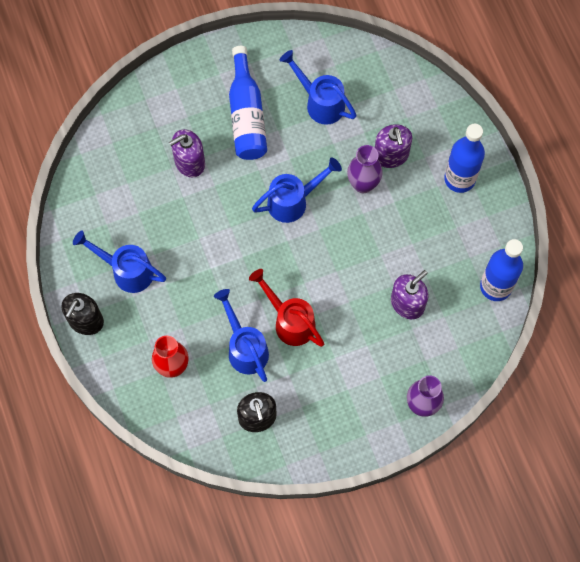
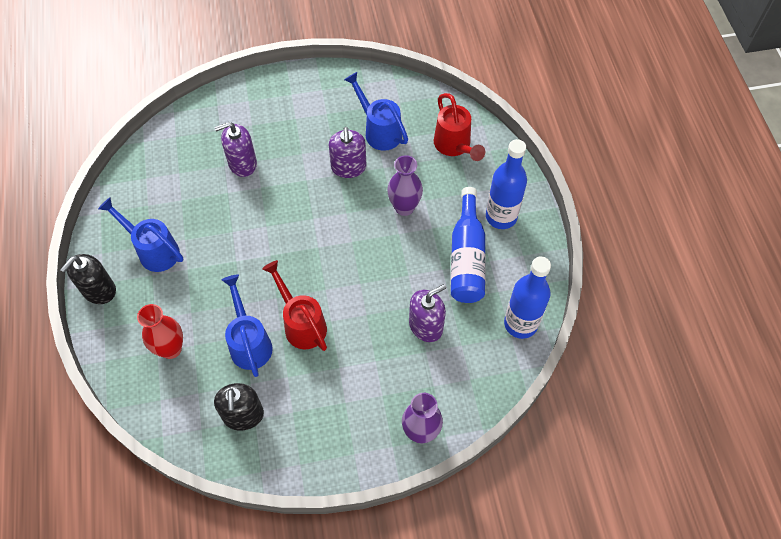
camera: 10 degrees right, 10 degrees down
blue bottle [229,46,267,160] -> blue bottle moved to [451,187,486,303]
blue watering can [252,158,342,223] -> none
purple soap dispenser [375,124,412,168] -> purple soap dispenser moved to [329,127,366,178]
none -> red watering can [434,93,485,161]

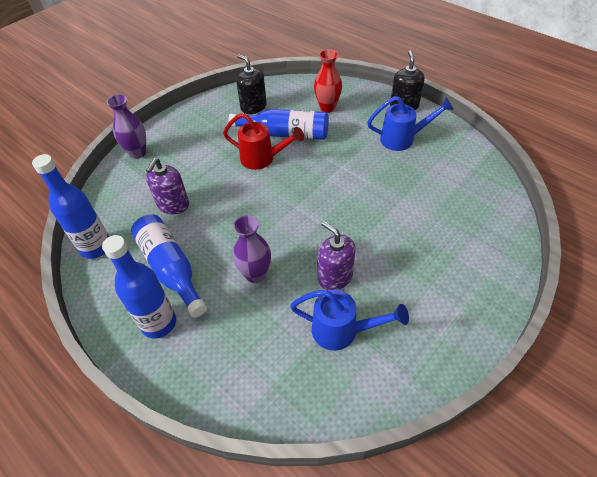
camera: 145 degrees right, 10 degrees down
purple soap dispenser [214,122,257,177] -> none
blue watering can [222,275,273,377] -> blue bottle [228,109,329,140]
red watering can [434,93,485,161] -> none

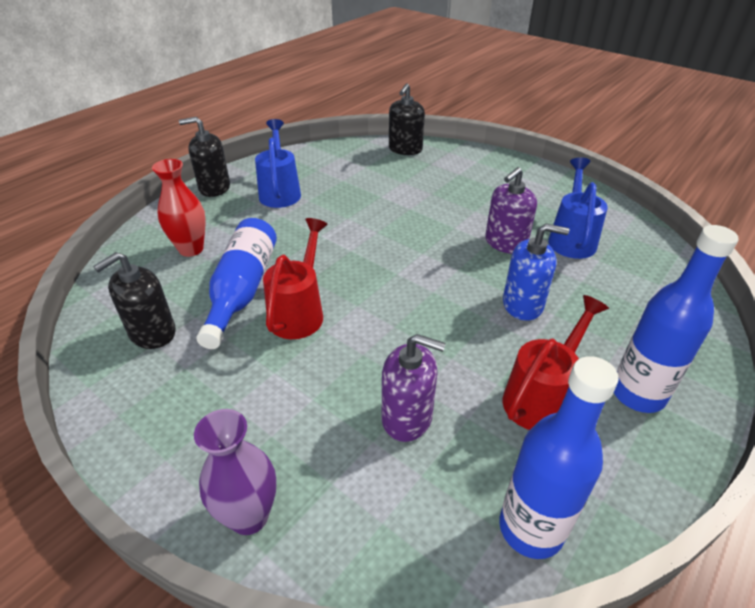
camera: 95 degrees left, 10 degrees down
blue bottle [131,214,207,318] -> red watering can [503,295,609,430]
purple vase [233,215,271,283] -> blue soap dispenser [503,224,569,321]
none -> black soap dispenser [389,84,425,155]

